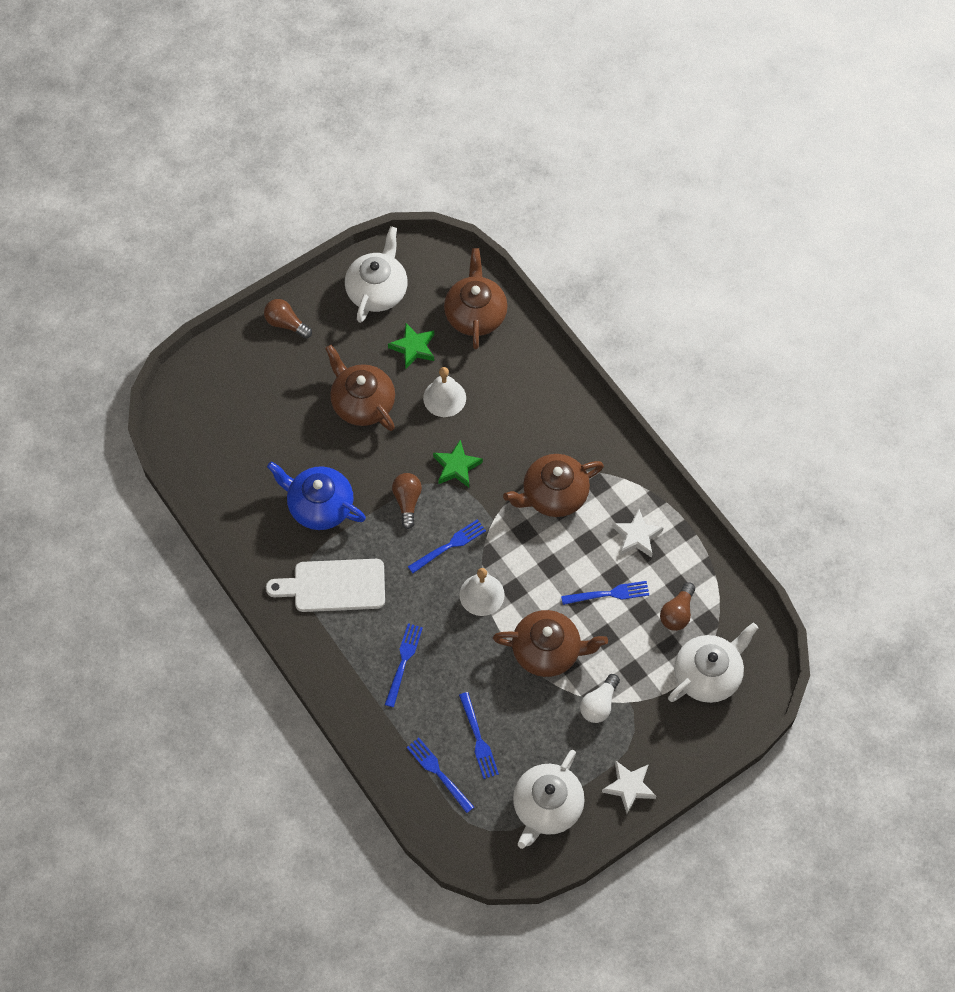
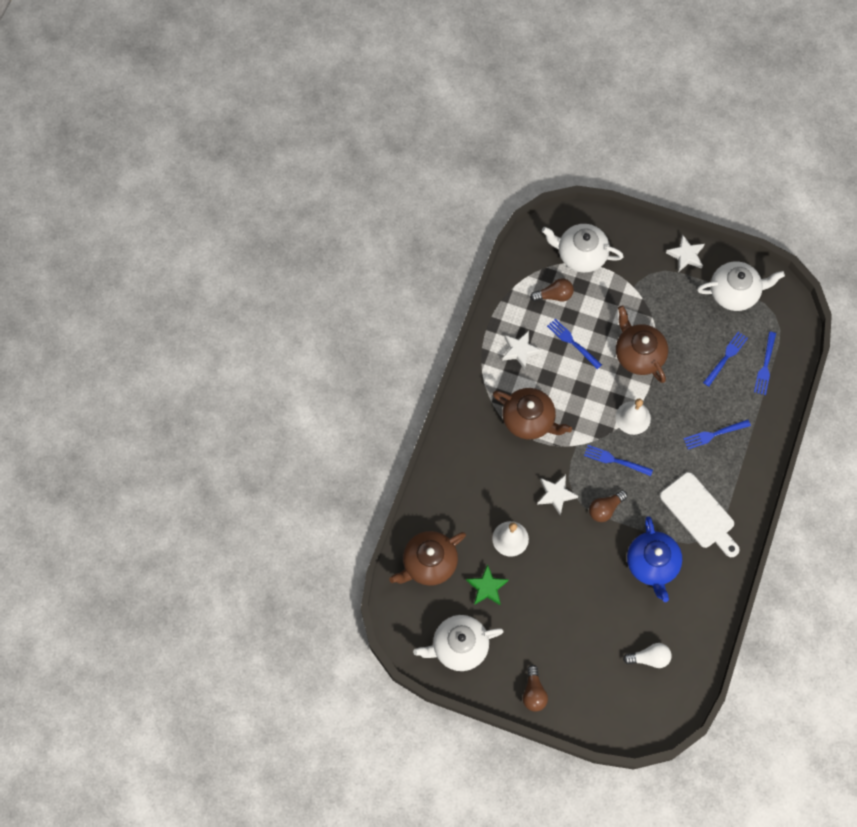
camera: 125 degrees left, 5 degrees up
brown teapot [325,345,395,431] -> none
green star [433,440,483,487] -> white star [537,475,578,515]
white light bulb [580,674,620,723] -> white light bulb moved to [623,643,671,668]

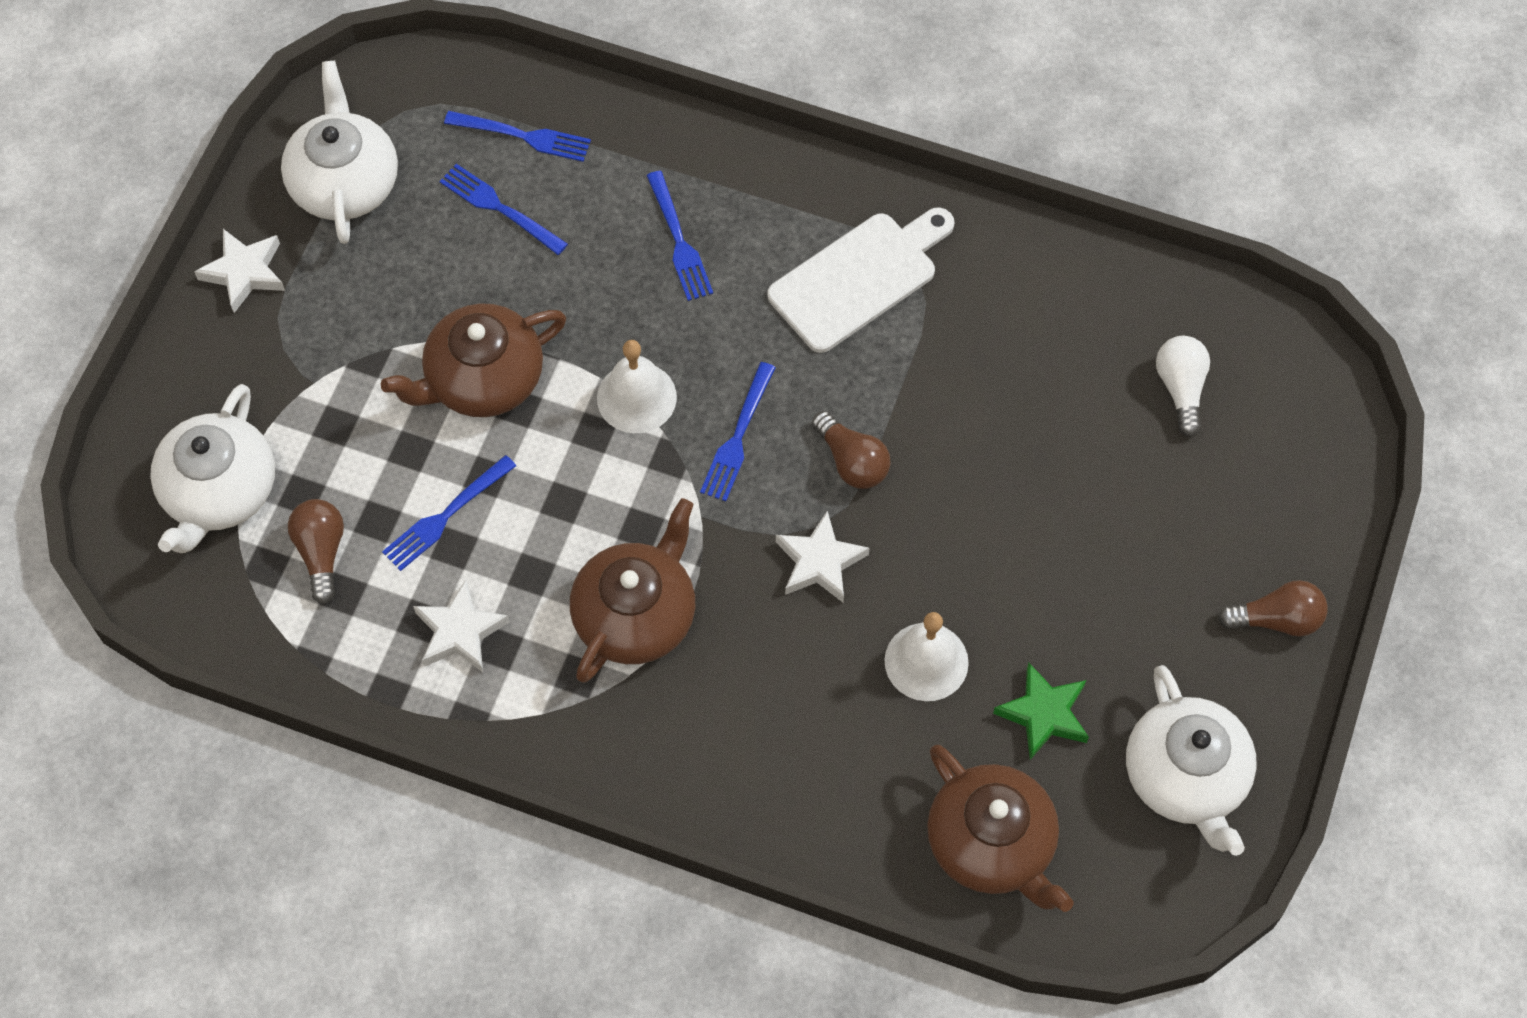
camera: 90 degrees left, 5 degrees down
blue teapot [627,516,682,602] -> none

